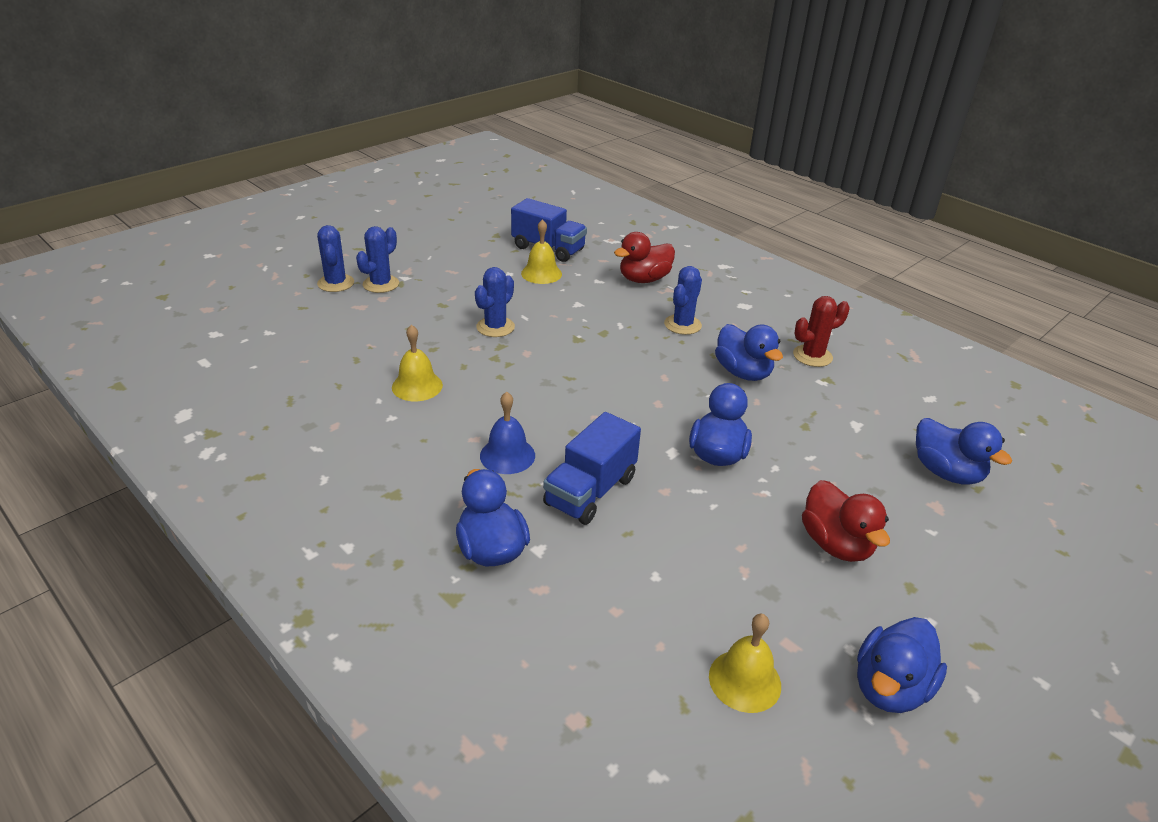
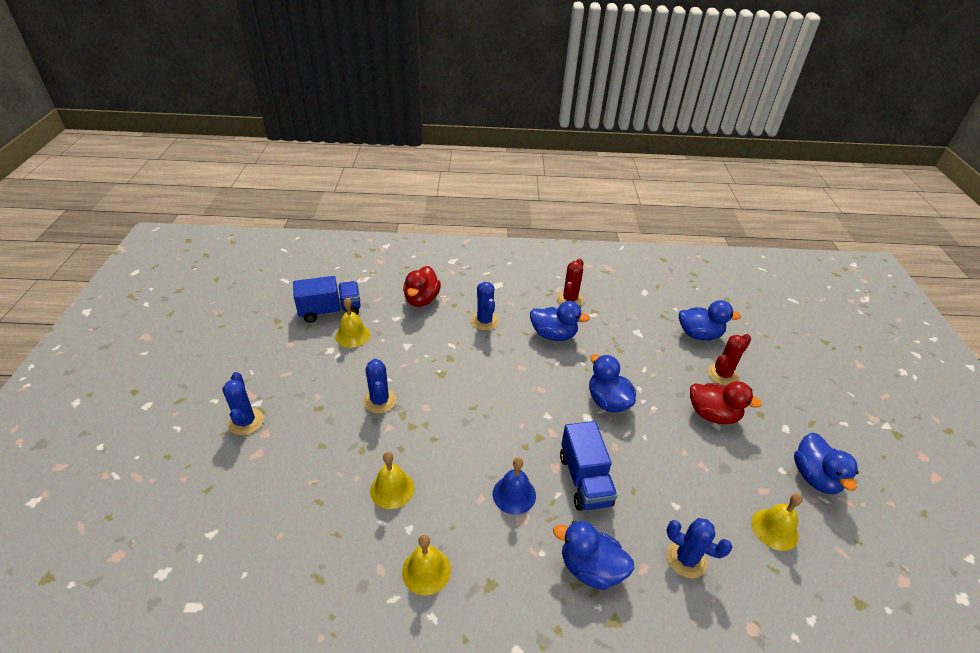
camera: 45 degrees left, 5 degrees up
blue cactus [317,225,354,292] -> blue cactus moved to [666,518,732,578]
none -> yellow bell [402,535,451,596]
none -> red cactus [708,334,751,386]

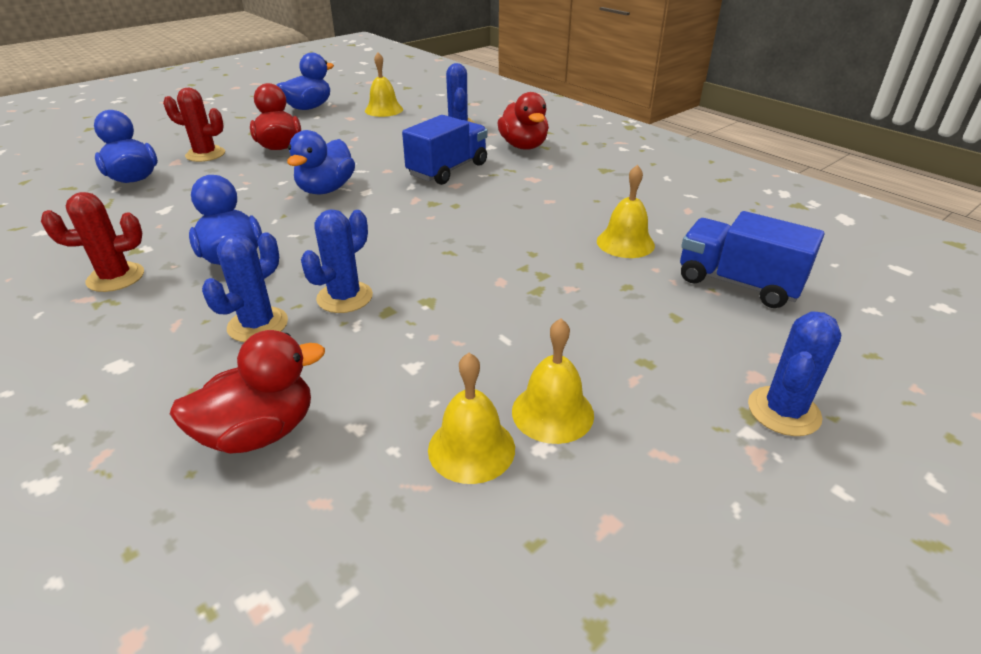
camera: 130 degrees left, 5 degrees down
blue truck [293,276,361,323] -> blue truck moved to [680,211,825,308]
blue cactus [363,359,396,414] -> blue cactus moved to [301,209,373,313]
yellow bell [402,535,451,596] -> yellow bell moved to [512,318,594,444]
blue bell [493,458,536,515] -> none
blue duck [553,521,634,590] -> red duck [497,92,549,150]

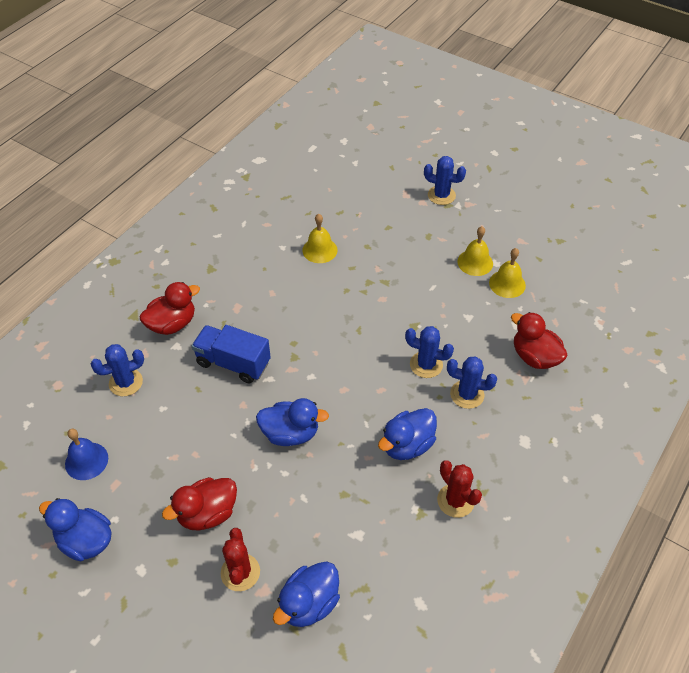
camera: 105 degrees left, 15 degrees up
yellow bell [365,52,403,117] -> blue bell [65,429,108,480]
blue truck [680,211,825,308] -> none

